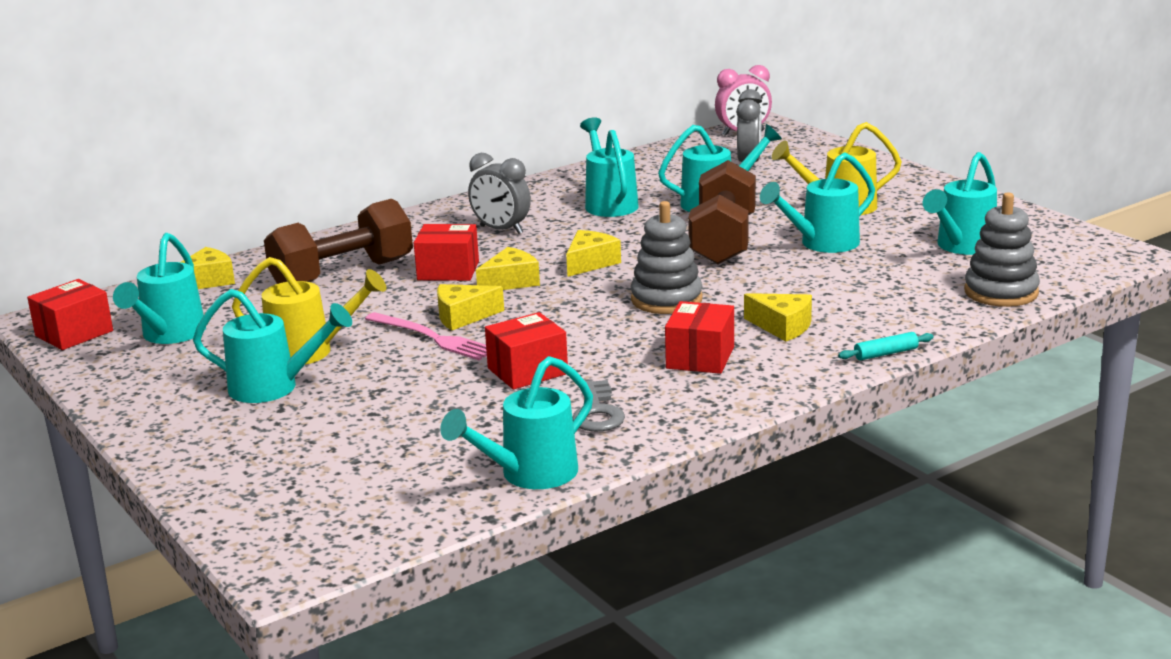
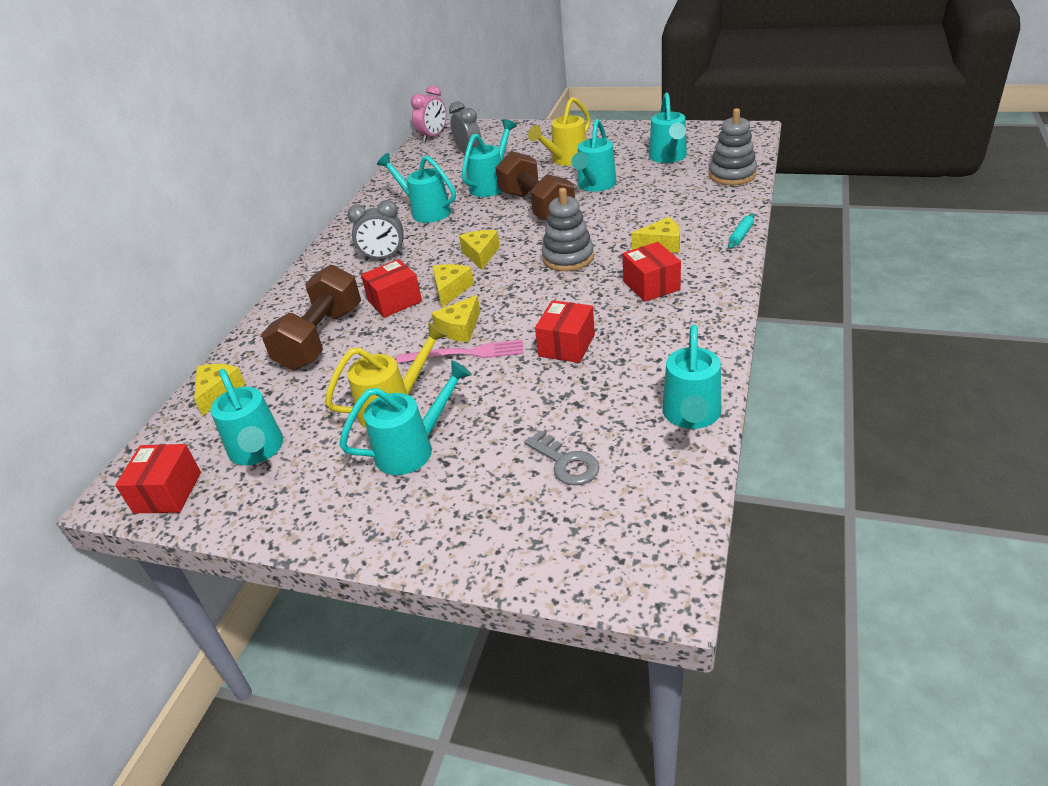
camera: 35 degrees left, 15 degrees up
grey key [572,380,625,432] -> grey key moved to [524,430,599,485]

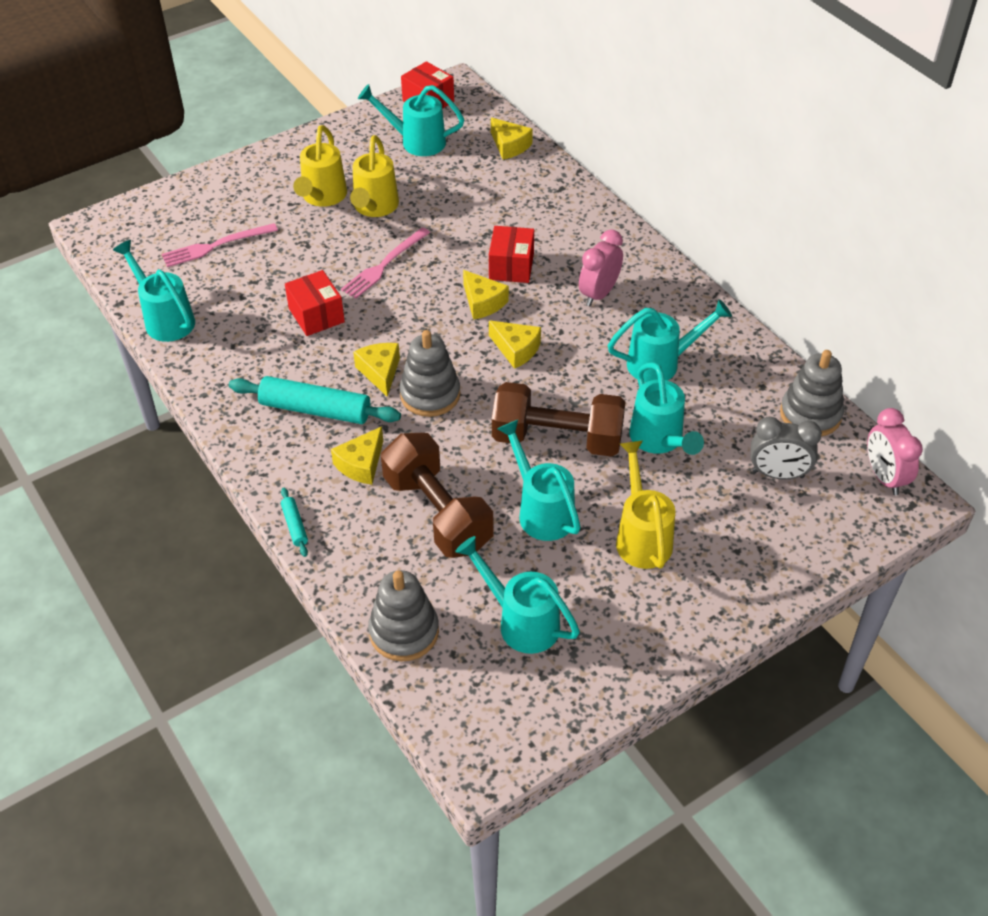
camera: 125 degrees right, 10 degrees up
brown dumbbell [262,265,361,371] -> brown dumbbell moved to [381,433,494,558]
turquoise watering can [339,360,472,475] -> yellow watering can [293,125,347,207]
grey clock [348,200,404,261] -> pink clock [579,229,623,306]
yellow cheese [431,295,480,342] -> yellow cheese moved to [353,343,400,397]
grey key [524,430,599,485] -> pink fork [162,223,278,267]
red box [622,242,681,302] -> turquoise rolling pin [229,376,401,424]
none -> grey stacking toy [780,350,844,436]

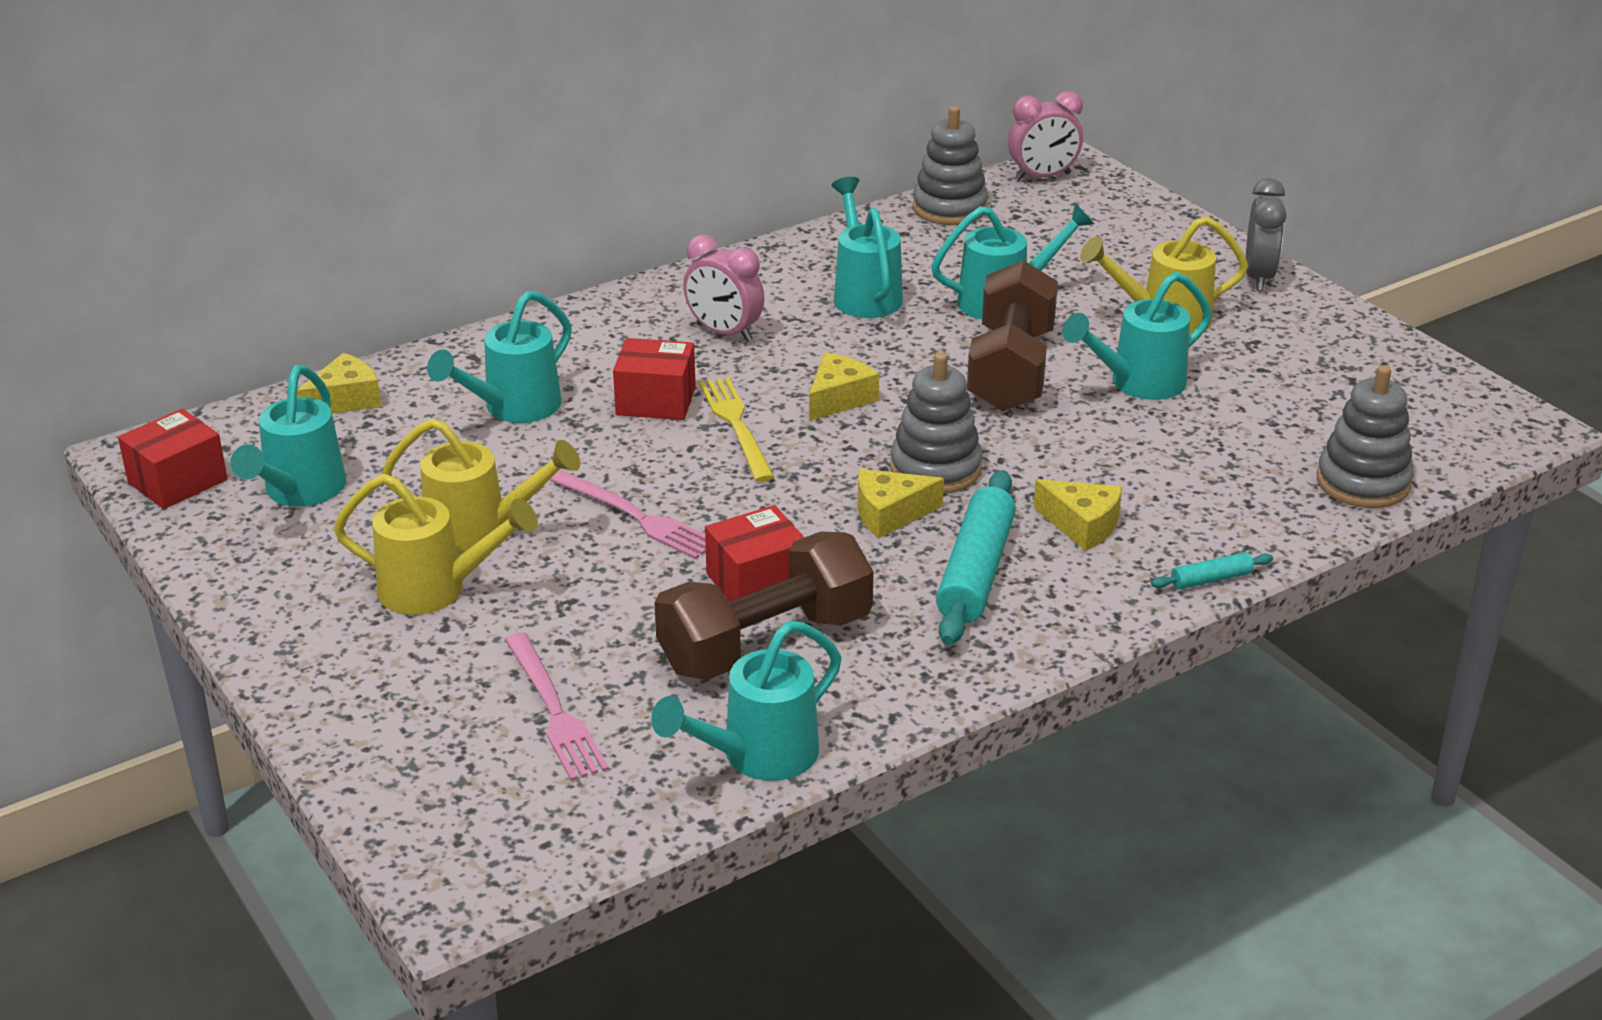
camera: 90 degrees left, 15 degrees down
brown dumbbell [381,433,494,558] -> brown dumbbell moved to [654,531,874,680]
turquoise watering can [455,536,580,654] -> turquoise watering can moved to [427,291,572,423]
yellow cheese [463,270,509,320] -> yellow fork [699,377,774,482]
grey clock [751,417,822,480] -> grey clock moved to [1246,178,1287,291]

